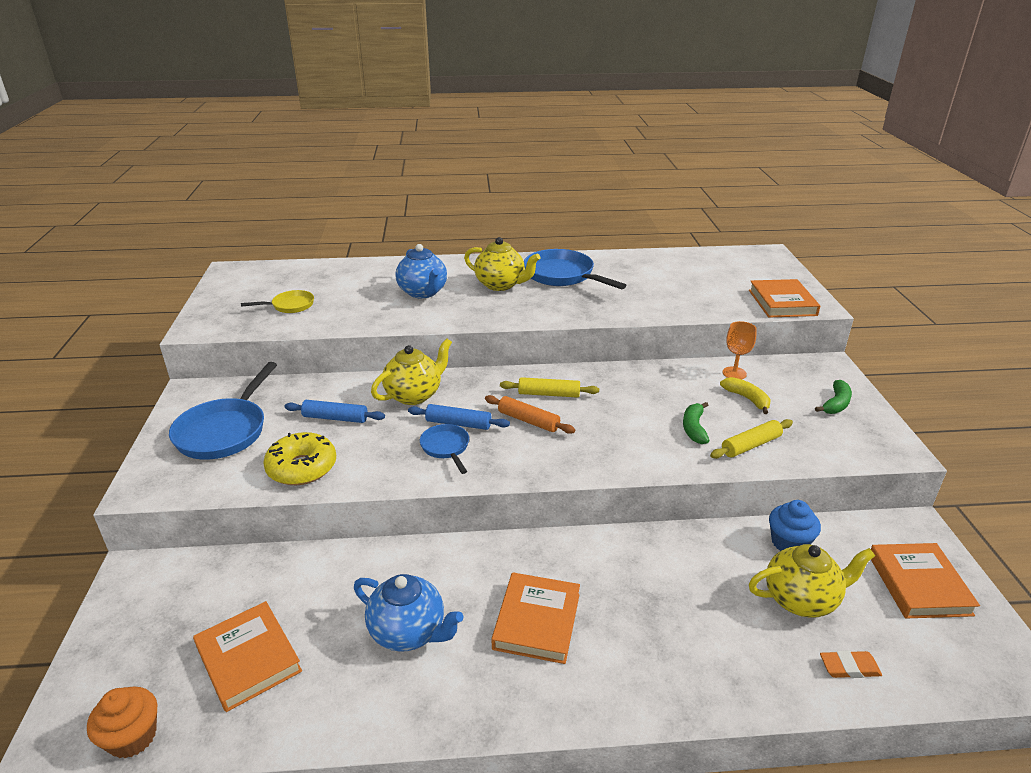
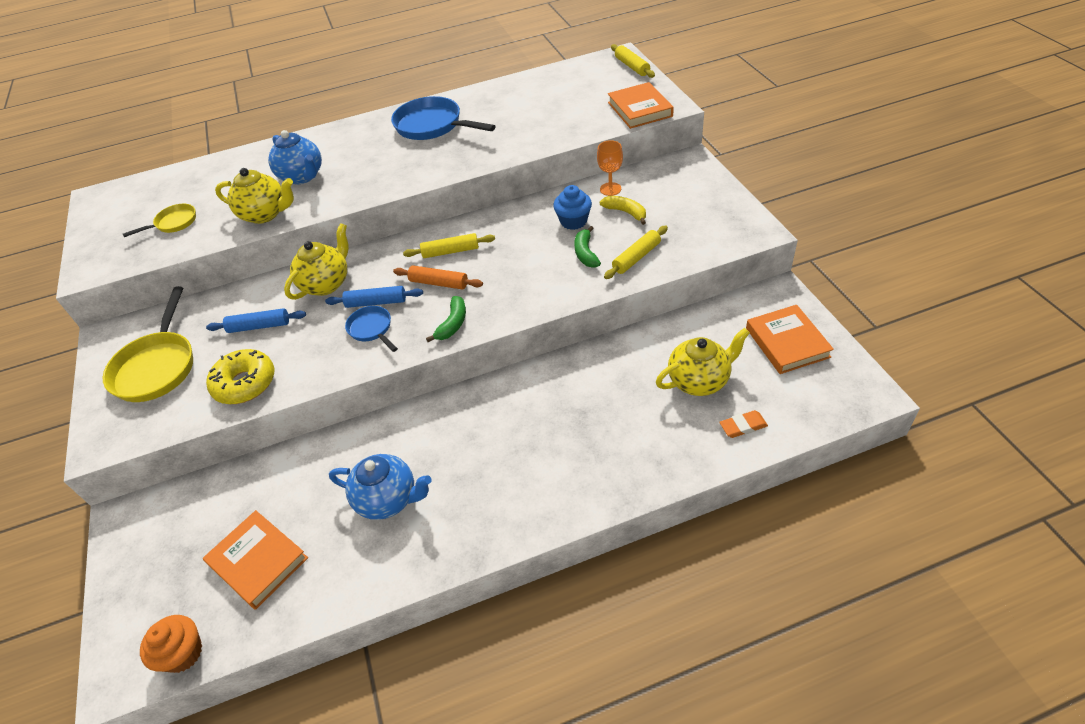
camera: 10 degrees left, 15 degrees up
blue pan [169,362,277,459] -> yellow pan [103,286,193,402]
yellow teapot [464,237,540,291] -> yellow teapot moved to [215,168,294,224]
orange book [491,572,580,664] -> none
blue cupcake [769,500,821,551] -> blue cupcake moved to [553,185,592,230]
green banana [815,380,852,414] -> green banana moved to [426,296,466,342]
none -> yellow rolling pin [611,44,655,78]

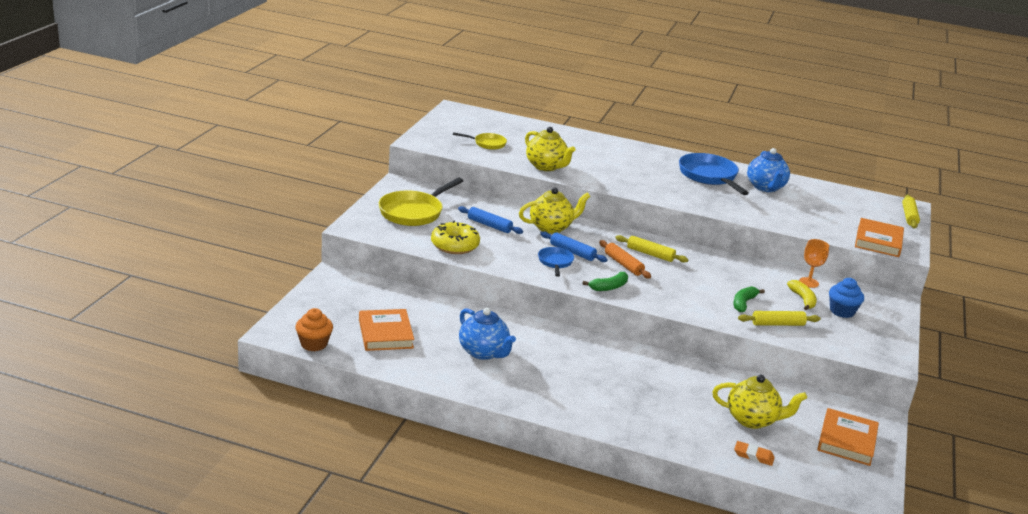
camera: 30 degrees right, 20 degrees down
blue teapot [268,130,322,185] -> blue teapot moved to [747,148,790,192]
blue cupcake [553,185,592,230] -> blue cupcake moved to [829,278,864,318]

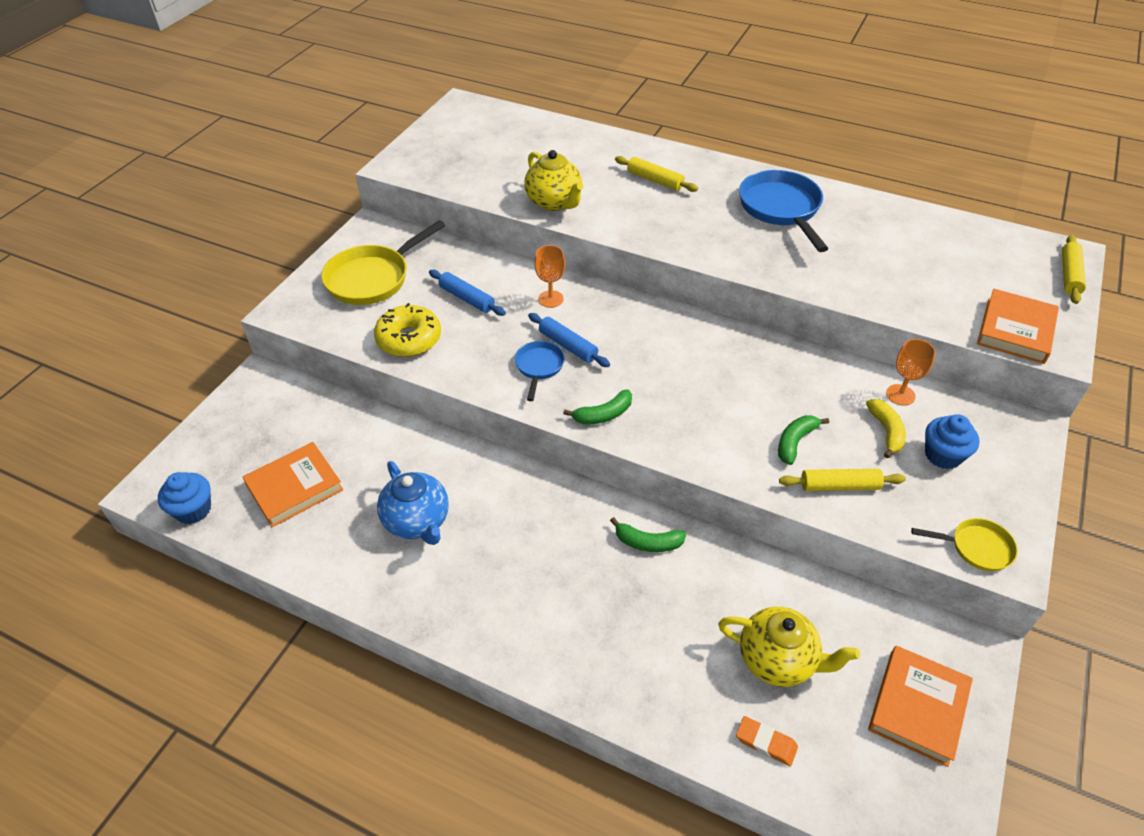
camera: 10 degrees right, 20 degrees up
orange cupcake [295,308,333,351] -> blue cupcake [158,472,211,524]
orange book [359,309,414,351] -> orange book turned 60 degrees clockwise [243,442,343,527]
yellow pan [453,132,507,150] -> yellow pan moved to [911,518,1018,571]
yellow teapot [519,188,590,234] -> orange goblet [535,245,565,308]
orange rolling pin [599,240,651,279] -> none
yellow rolling pin [615,235,688,263] -> yellow rolling pin moved to [615,156,698,192]
blue teapot [747,148,790,192] -> none
none -> green banana [610,517,686,552]

